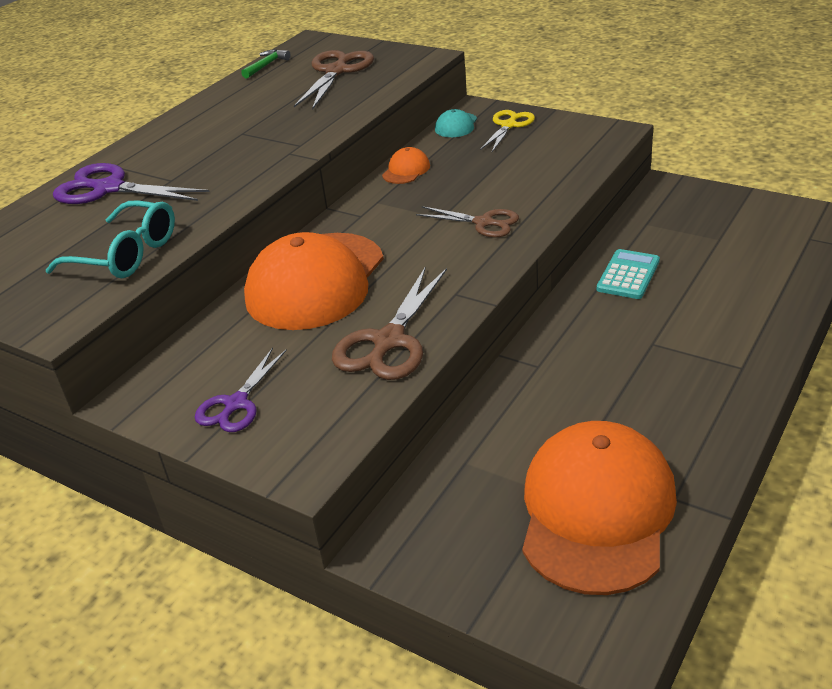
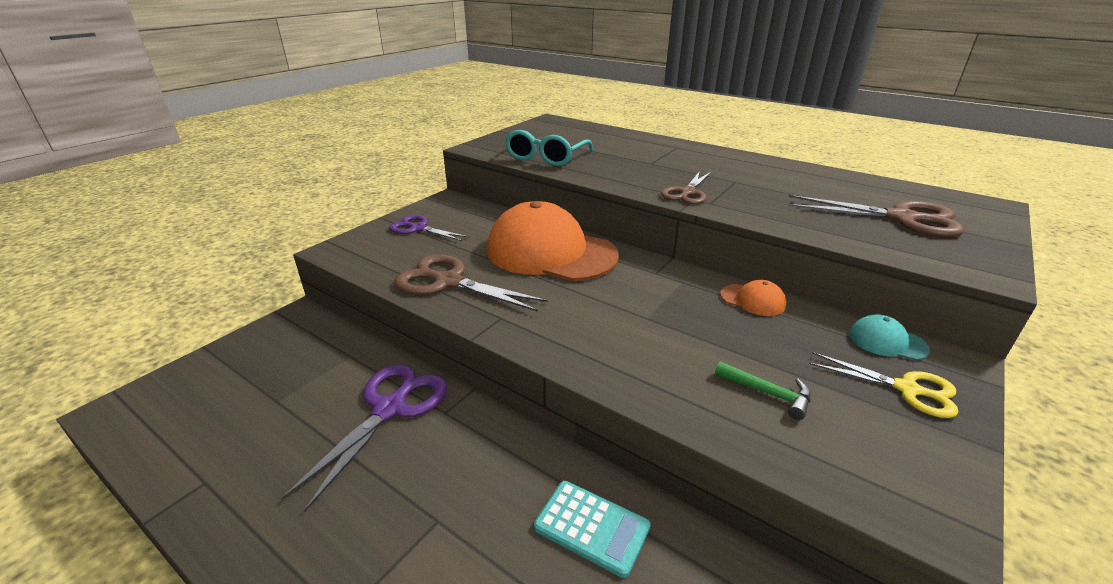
camera: 90 degrees right, 5 degrees down
purple scissors [53,163,210,204] -> purple scissors moved to [281,364,447,512]
green hammer [241,49,291,79] -> green hammer moved to [715,362,811,420]
brown scissors [416,206,519,238] -> brown scissors moved to [661,171,711,204]
orange cap [522,421,677,595] -> none

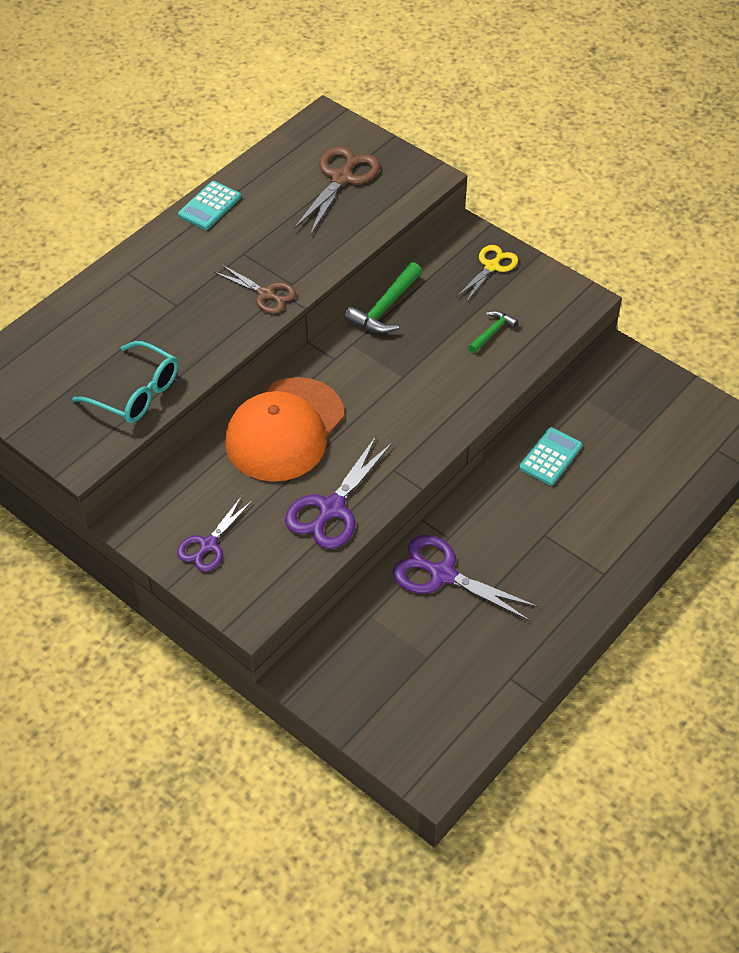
camera: 85 degrees left, 20 degrees up
brown scissors [394,254,548,312] -> purple scissors [285,436,393,549]
orange cap [720,280,786,316] -> green hammer [344,262,422,333]
turquoise cap [849,315,930,360] -> none
none -> turquoise calculator [178,181,241,230]

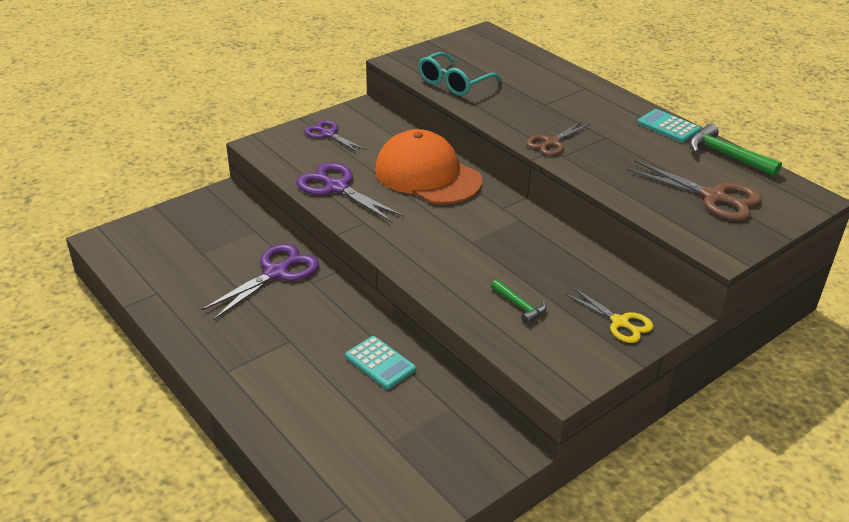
camera: 100 degrees right, 15 degrees down
green hammer [344,262,422,333] -> green hammer moved to [689,124,782,177]

